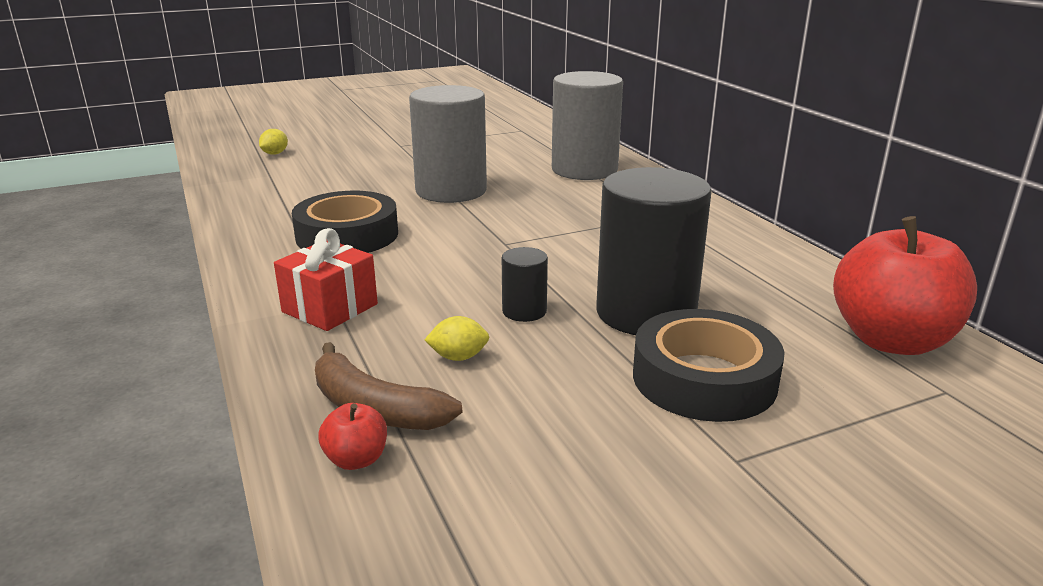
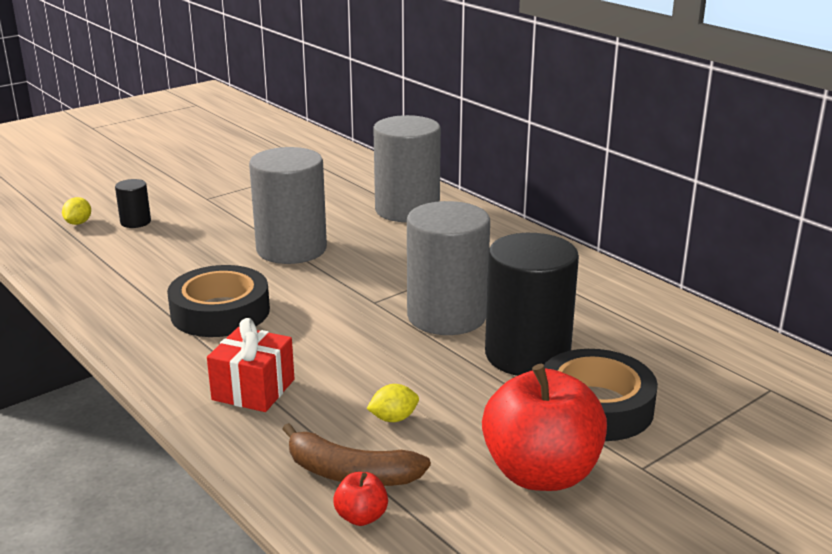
camera: 15 degrees left, 0 degrees up
black cylinder [502,247,548,322] -> black cylinder moved to [115,179,151,228]
red apple [833,216,977,355] -> red apple moved to [482,364,607,491]
none -> grey cylinder [407,201,490,335]

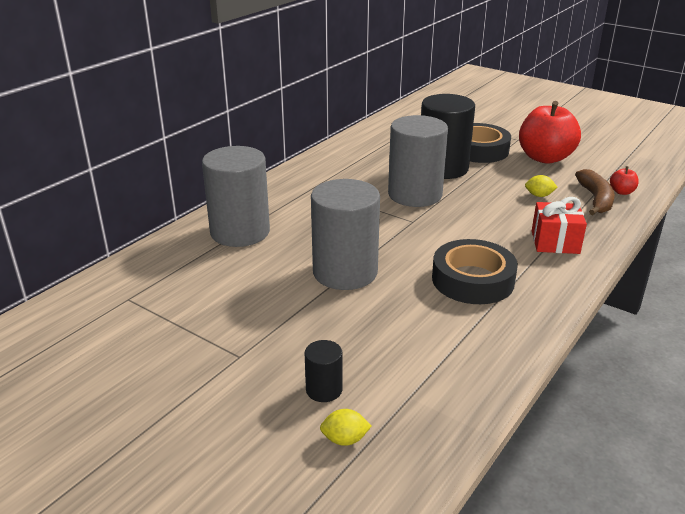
camera: 105 degrees left, 5 degrees up
yellow lemon [366,384,419,422] -> yellow lemon turned 45 degrees counterclockwise [525,175,558,197]

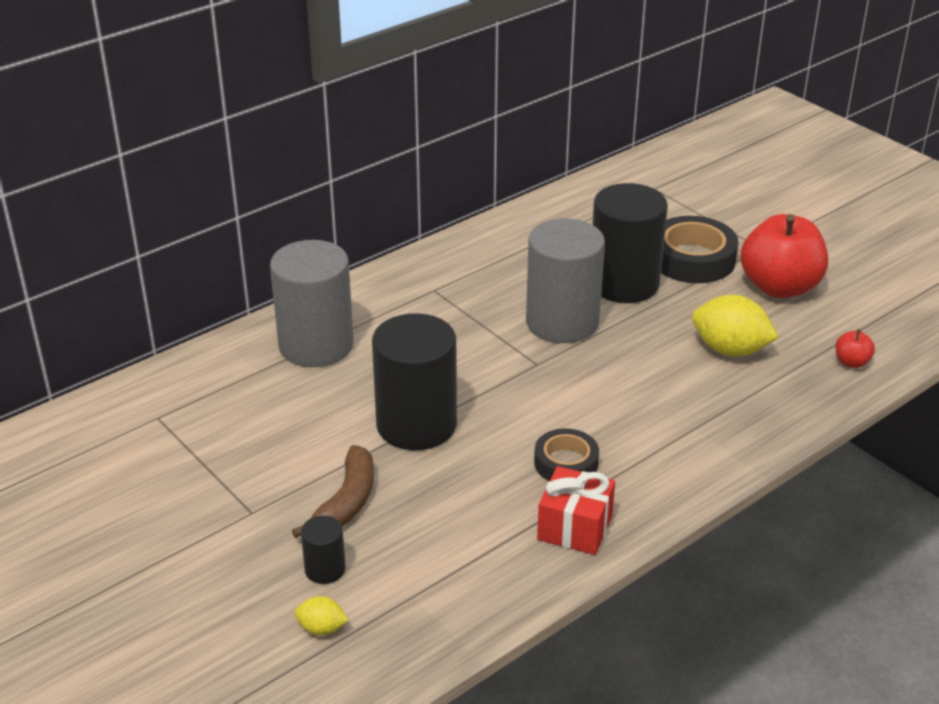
camera: 15 degrees right, 5 degrees up
grey cylinder [311,179,380,290] -> black cylinder [372,313,457,450]
black tape [432,239,518,304] -> black tape [534,428,599,481], size x0.62
yellow lemon [525,175,558,197] -> yellow lemon [692,295,779,357], size x2.00
red gift [532,197,587,254] -> red gift moved to [537,466,615,555]
brown banana [575,169,615,215] -> brown banana moved to [292,445,374,538]

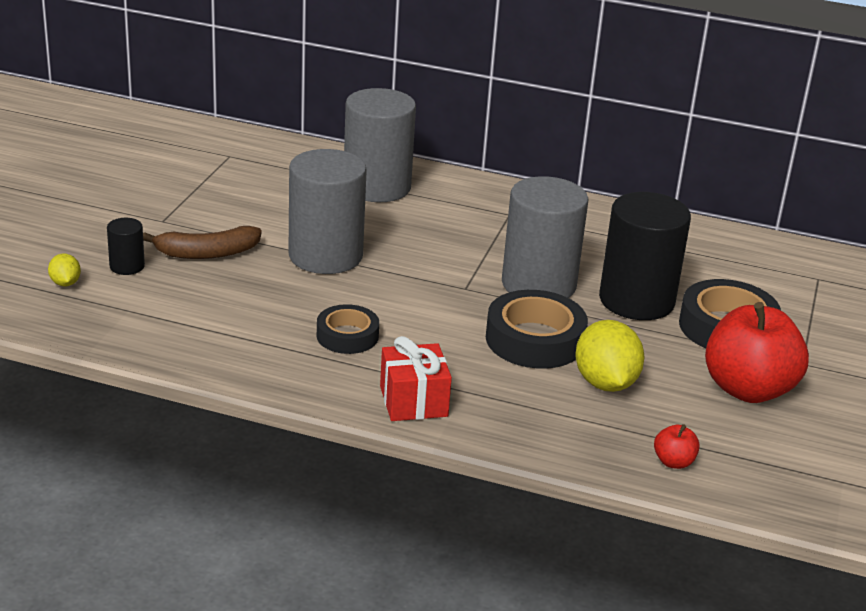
camera: 55 degrees right, 5 degrees down
black cylinder [372,313,457,450] -> grey cylinder [289,149,367,274]
red gift [537,466,615,555] -> red gift moved to [380,336,452,421]
none -> black tape [486,290,588,369]

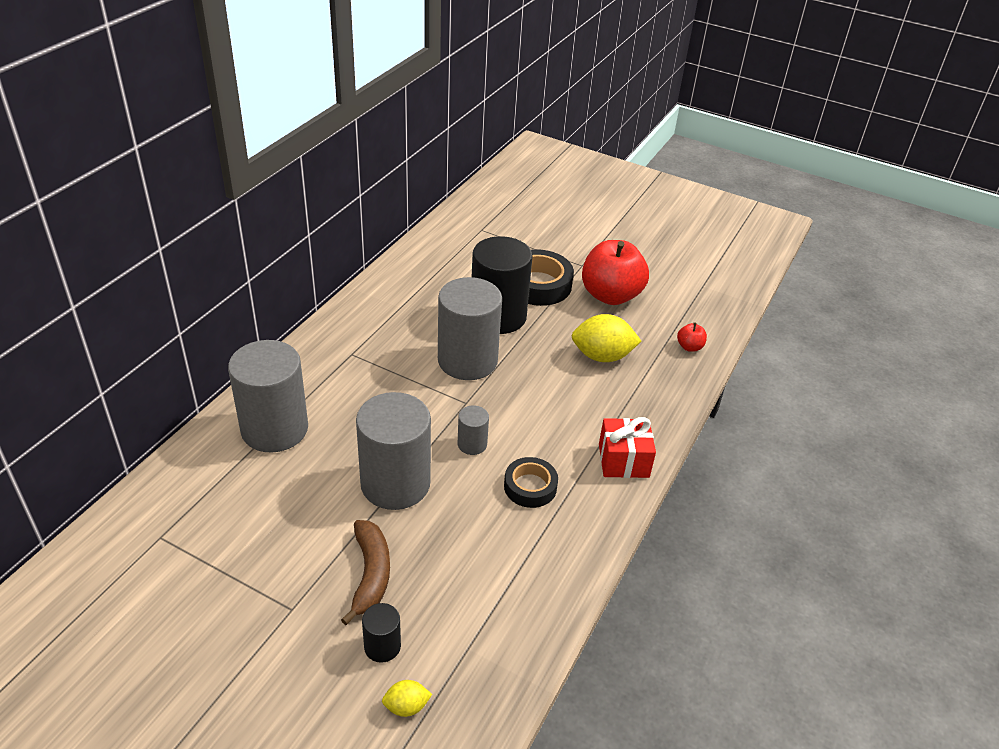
camera: 80 degrees left, 10 degrees up
black tape [486,290,588,369] -> none
none -> grey cylinder [458,405,489,455]

